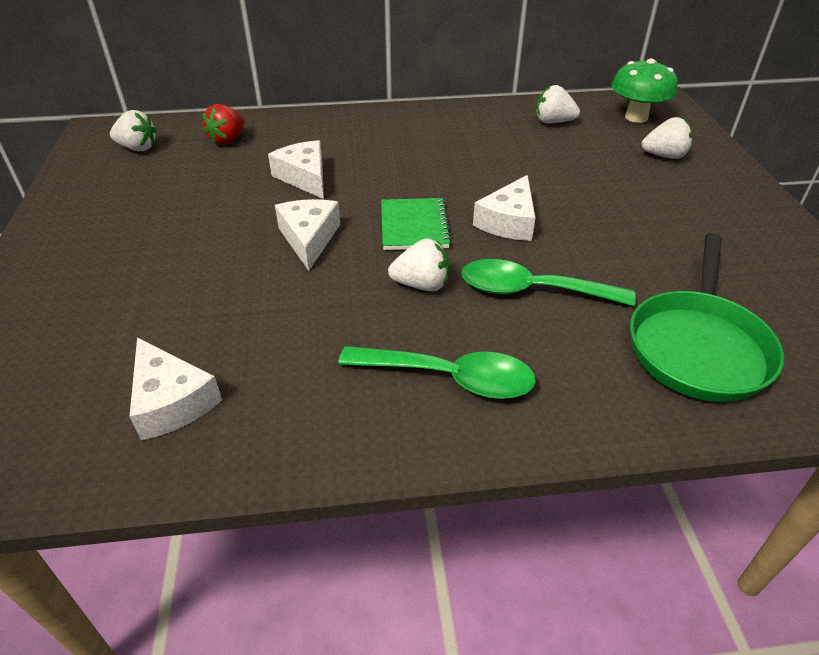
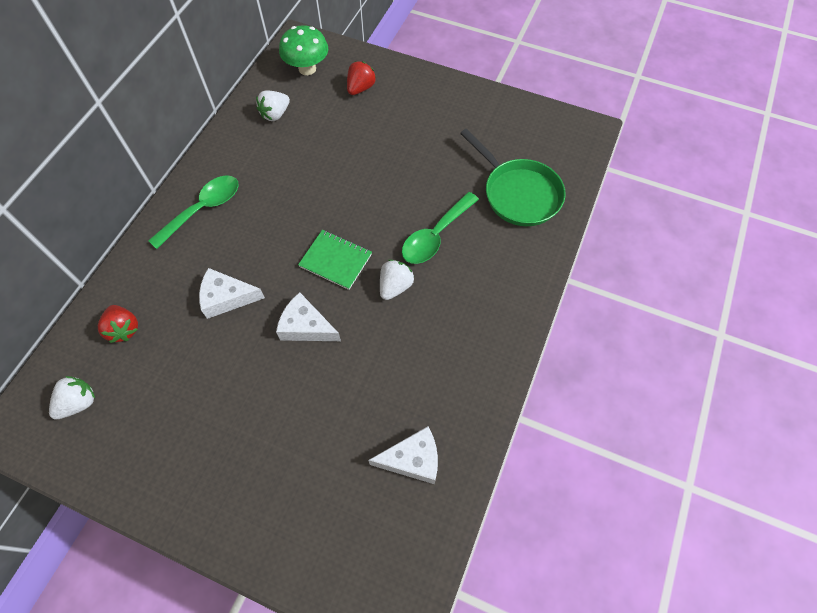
camera: 60 degrees left, 20 degrees up
green spoon [338,346,536,399] -> green spoon moved to [148,175,239,249]
white cheese [473,175,536,241] -> none
white strawberry [642,117,692,159] -> red strawberry [347,61,376,95]

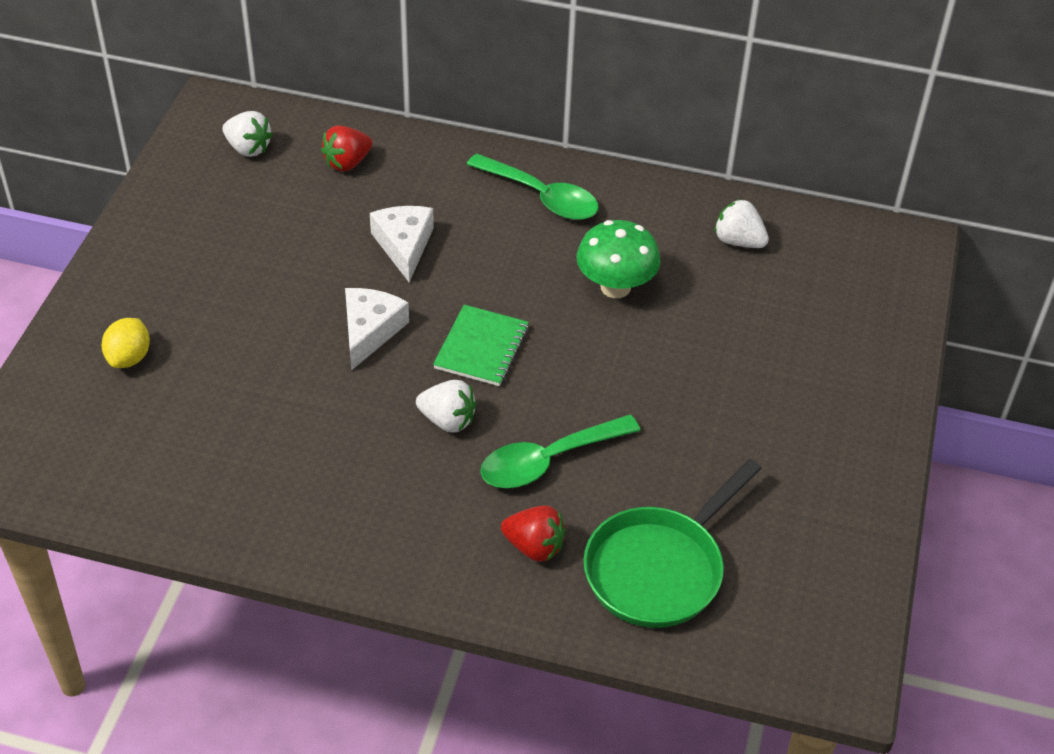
camera: 80 degrees right, 15 degrees down
green mushroom [279,25,328,75] -> green mushroom moved to [576,220,661,298]
red strawberry [347,61,376,95] -> red strawberry moved to [501,505,566,562]
white cheese [368,426,438,484] -> none
green spoon [402,192,479,264] -> green spoon turned 60 degrees counterclockwise [480,415,641,488]
none -> yellow lemon [101,318,150,368]

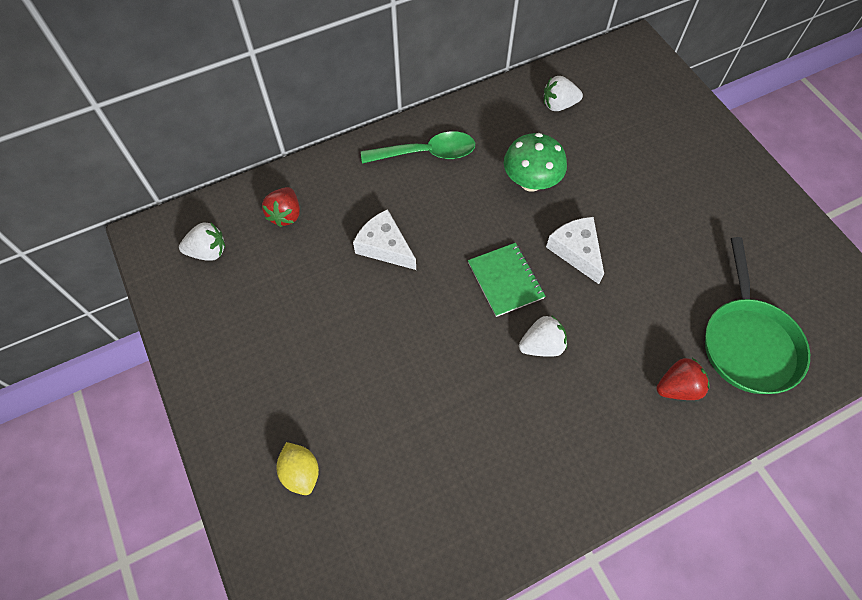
camera: 40 degrees left, 15 degrees up
white cheese [345,288,409,371] -> white cheese moved to [546,217,604,284]
green spoon [480,415,641,488] -> none

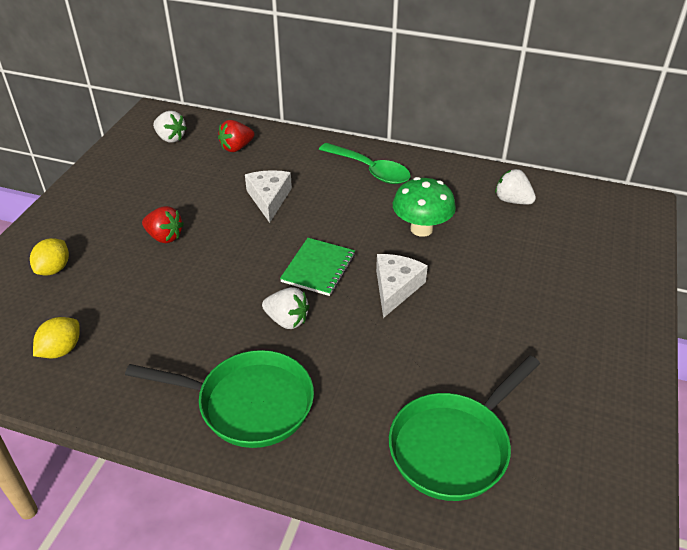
camera: 45 degrees right, 20 degrees down
red strawberry [656,358,710,400] -> red strawberry moved to [142,206,184,243]
none -> yellow lemon [33,317,80,358]
none -> green pan [125,350,314,448]

